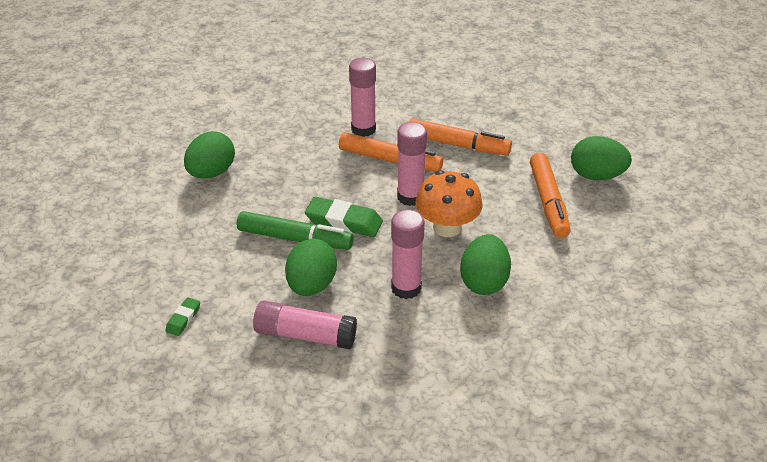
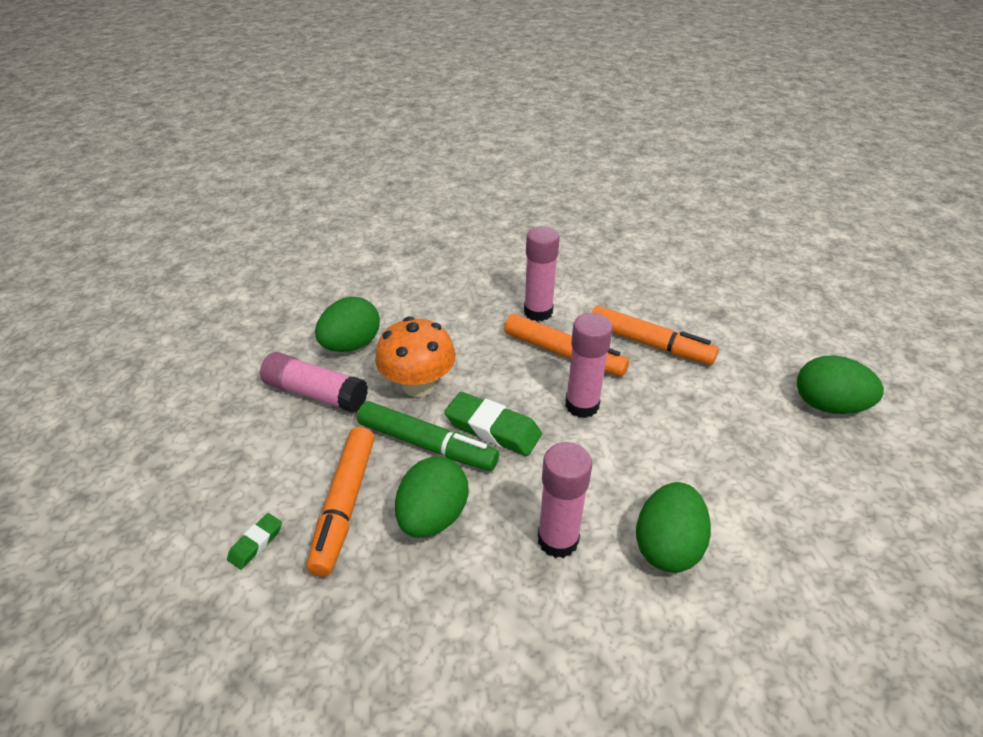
camera: 10 degrees right, 0 degrees up
pink glue stick [253,301,357,349] -> pink glue stick moved to [260,352,368,413]
orange mushroom [415,170,482,237] -> orange mushroom moved to [375,317,456,397]
orange marker [530,153,571,238] -> orange marker moved to [306,427,374,577]

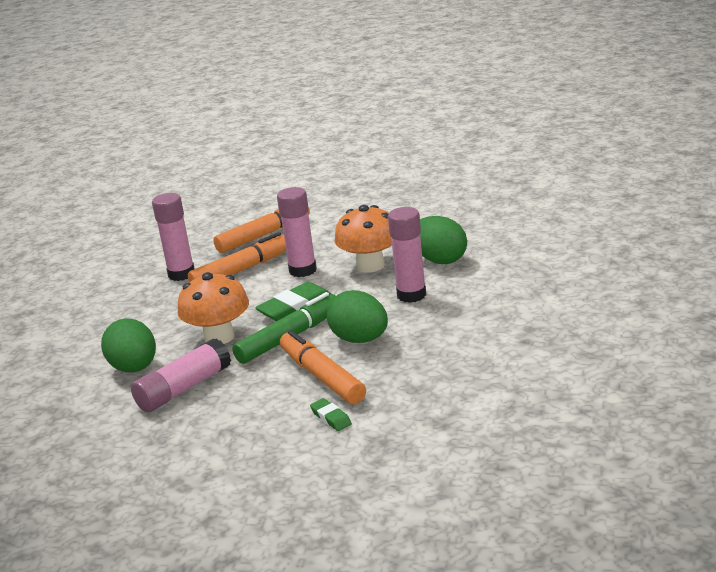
camera: 65 degrees left, 15 degrees down
orange marker [306,427,374,577] -> orange marker turned 150 degrees counterclockwise [280,330,366,404]
green egg [797,356,884,414] -> none
none -> orange mushroom [335,205,392,272]

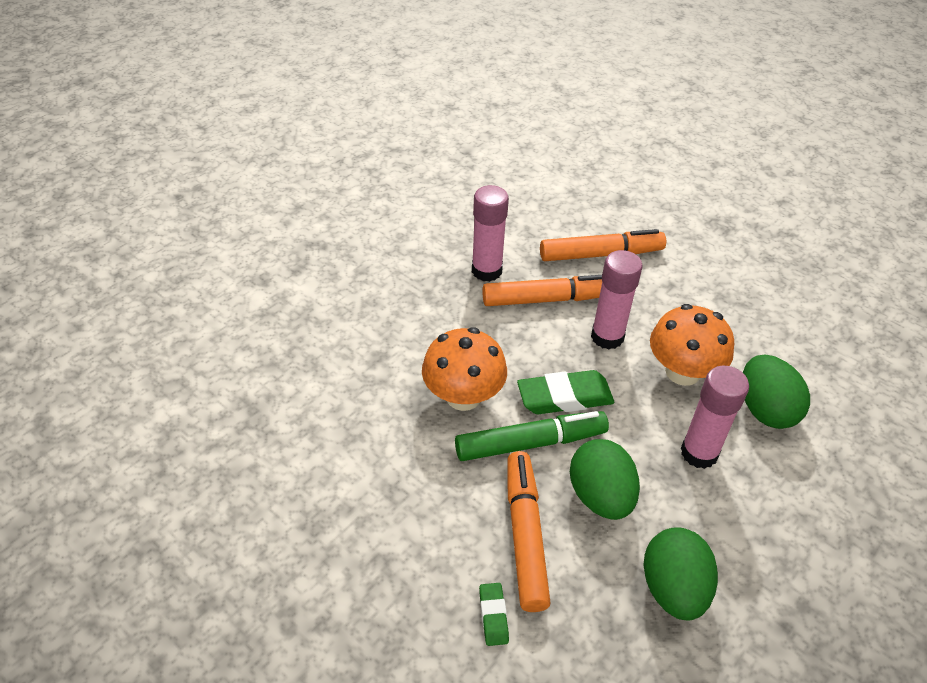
camera: 25 degrees right, 20 degrees up
green egg [101,318,156,373] -> green egg moved to [643,527,718,621]
pink glue stick [131,338,231,412] -> none

